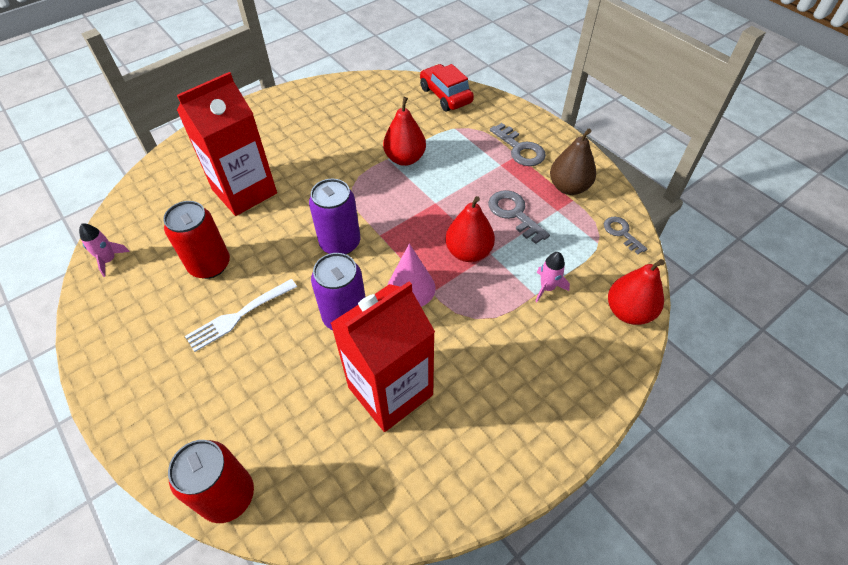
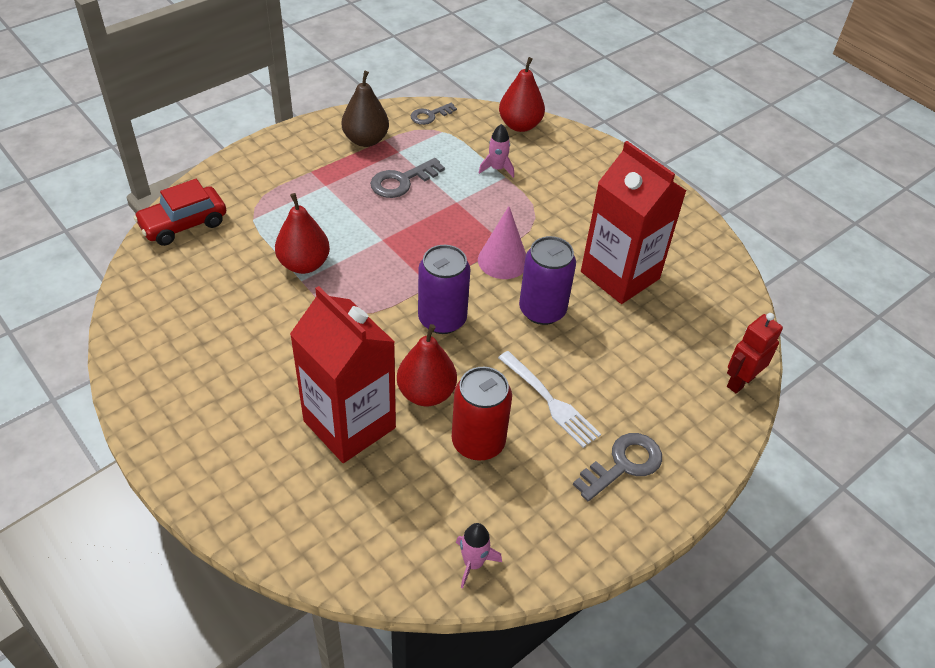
camera: 95 degrees left, 5 degrees down
red can [168,440,254,523] -> red robot [727,313,783,393]
red pear [445,196,495,262] -> red pear moved to [397,324,457,406]
grey key [490,123,546,166] -> grey key moved to [573,433,662,502]

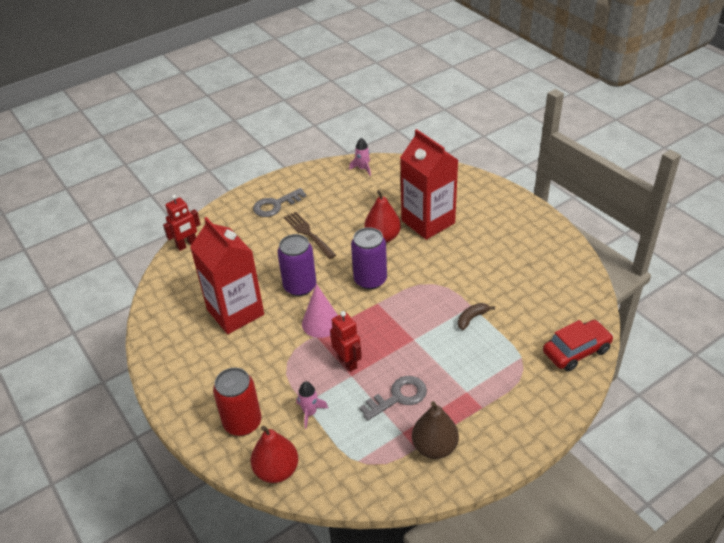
camera: 170 degrees left, 5 degrees down
red pear [275,193,330,274] -> brown banana [458,303,495,330]
grey key [411,103,457,125] -> none
red can [452,367,512,461] -> red can moved to [213,368,262,436]
white fork [498,351,601,448] -> brown fork [284,212,336,259]
none -> red robot [330,311,362,372]

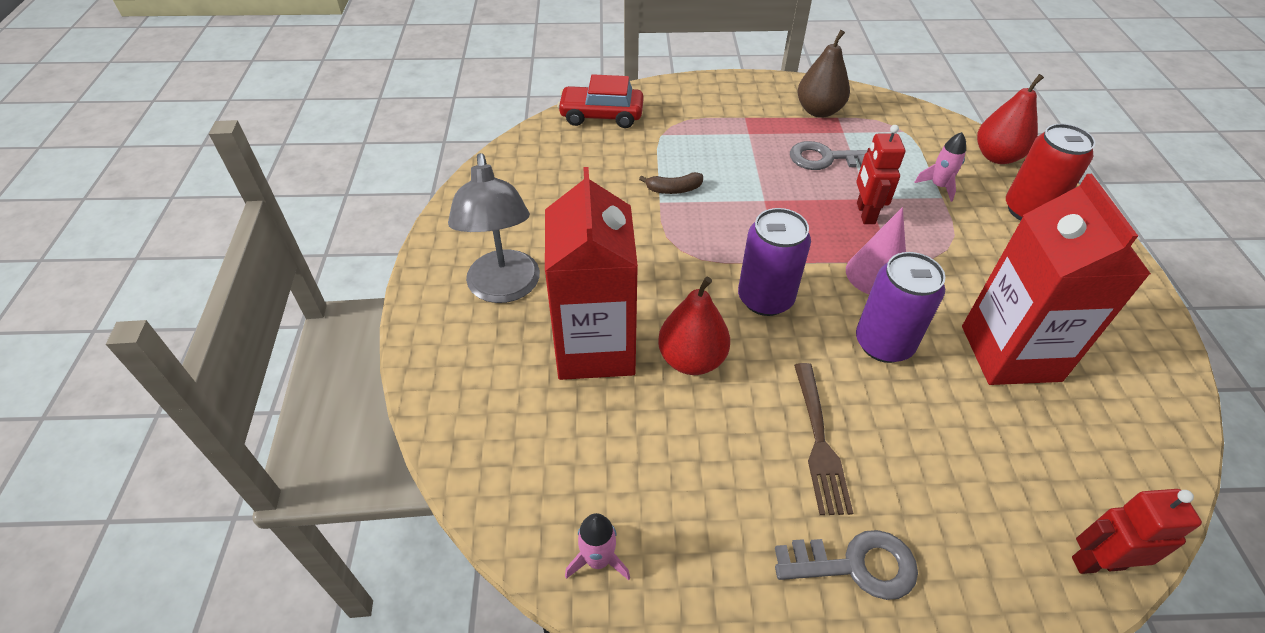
camera: 150 degrees left, 5 degrees up
none -> grey lamp [448,153,540,303]

